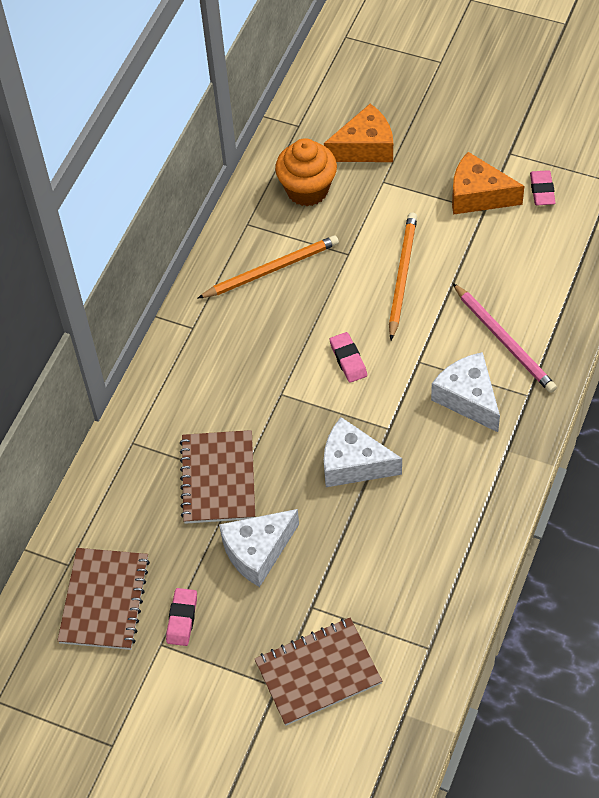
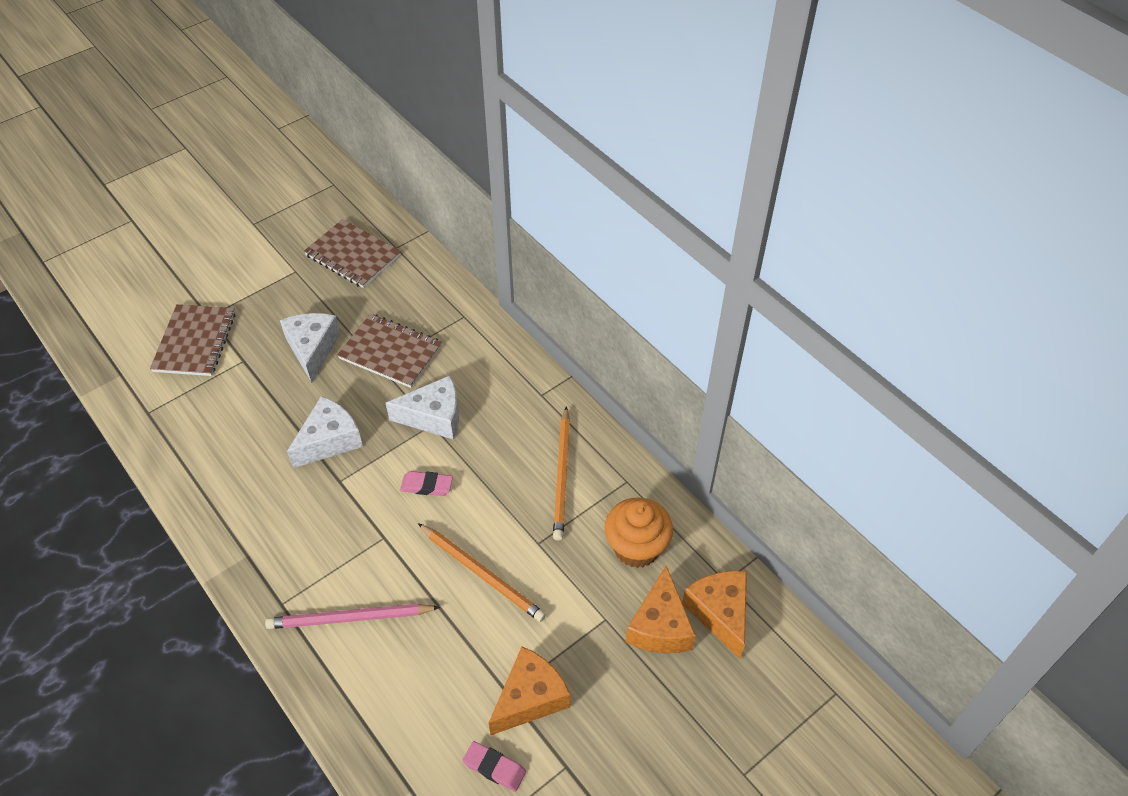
camera: 115 degrees right, 5 degrees down
pink eraser [166,588,197,646] -> none
white cheese [431,352,500,432] -> white cheese moved to [386,375,459,440]
none -> orange cheese [682,571,747,659]

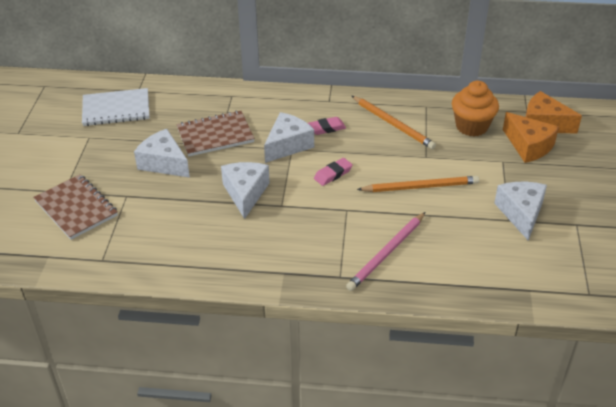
camera: 45 degrees left, 10 degrees down
brown notebook [304,219,401,288] -> white notebook [82,88,150,126]
pink eraser [462,741,526,792] -> pink eraser moved to [308,117,346,135]
orange cheese [489,646,571,735] -> white cheese [494,182,547,241]

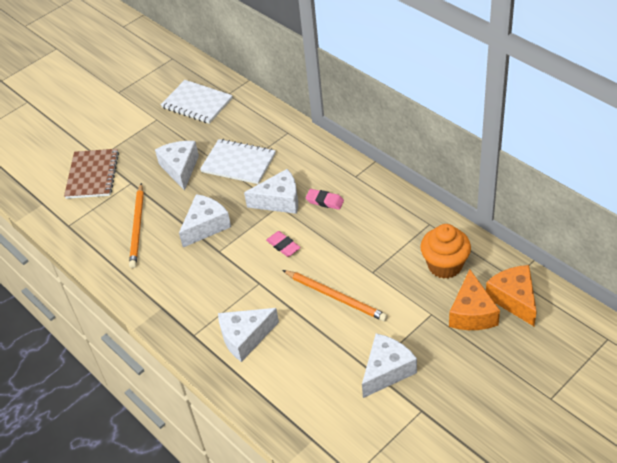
camera: 45 degrees right, 5 degrees up
brown notebook [177,110,255,157] -> white notebook [200,139,276,184]
pink eraser [314,158,353,186] -> pink eraser turned 45 degrees clockwise [266,231,301,257]
pink pencil [346,212,425,291] -> white cheese [218,308,279,362]
orange pencil [352,96,436,149] -> orange pencil moved to [129,183,144,268]

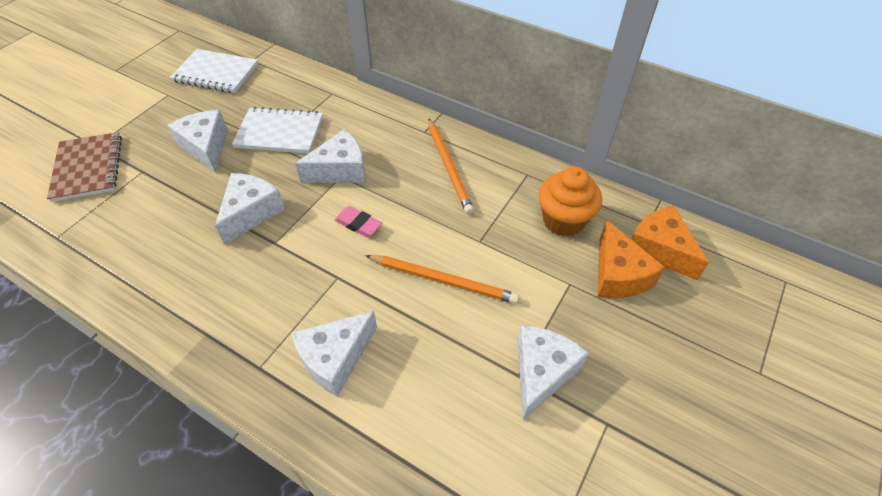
camera: 20 degrees left, 5 degrees up
orange pencil [129,183,144,268] -> orange pencil moved to [428,119,474,214]
pink eraser [305,189,344,210] -> none

